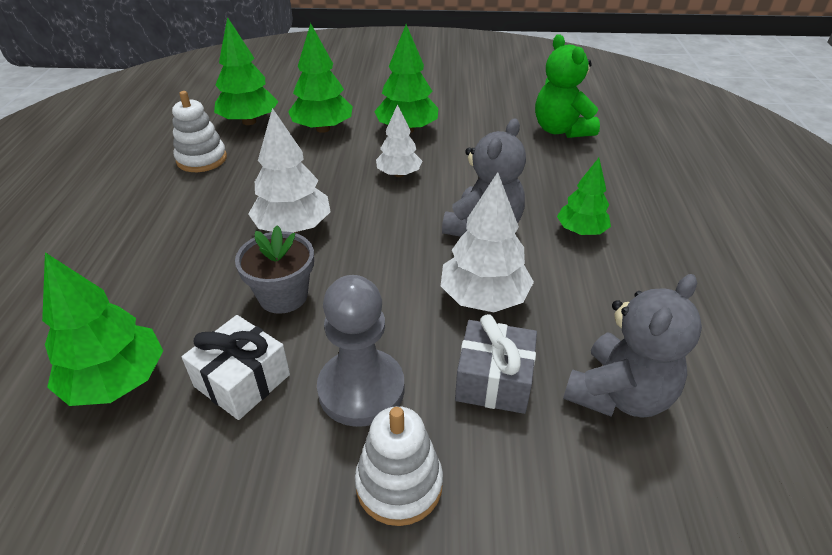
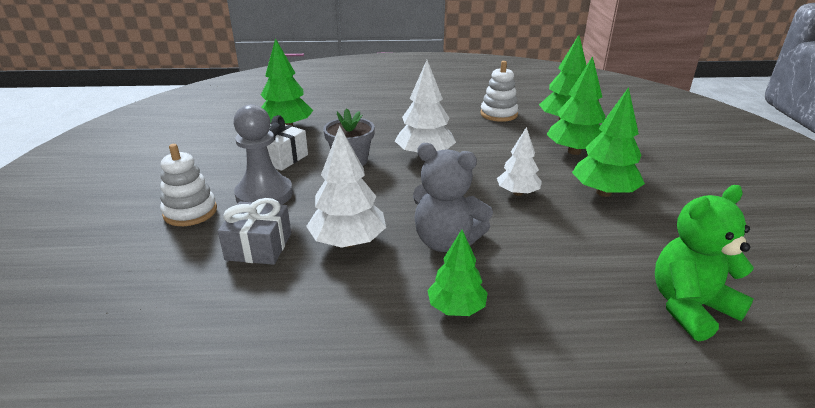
camera: 85 degrees right, 10 degrees down
grey teddy bear [563,274,702,418] -> none

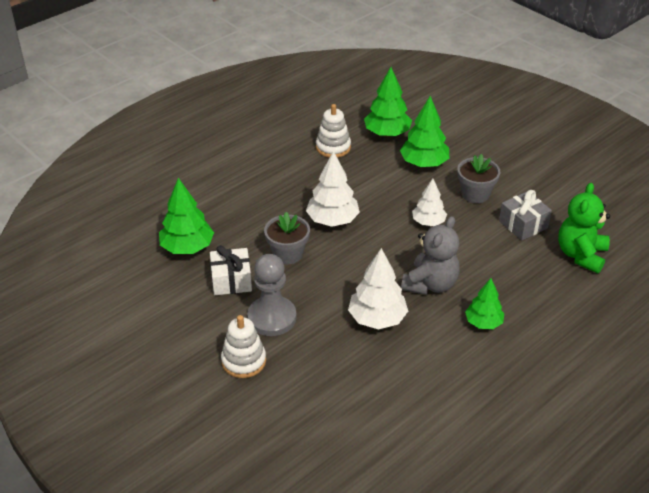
camera: 40 degrees left, 10 degrees up
grey gift [218,198,291,265] -> grey gift moved to [499,190,552,240]
grey teddy bear [413,143,493,252] -> grey teddy bear turned 45 degrees counterclockwise [401,216,460,295]
green tree [572,87,645,197] -> grey flower pot [457,154,500,203]

